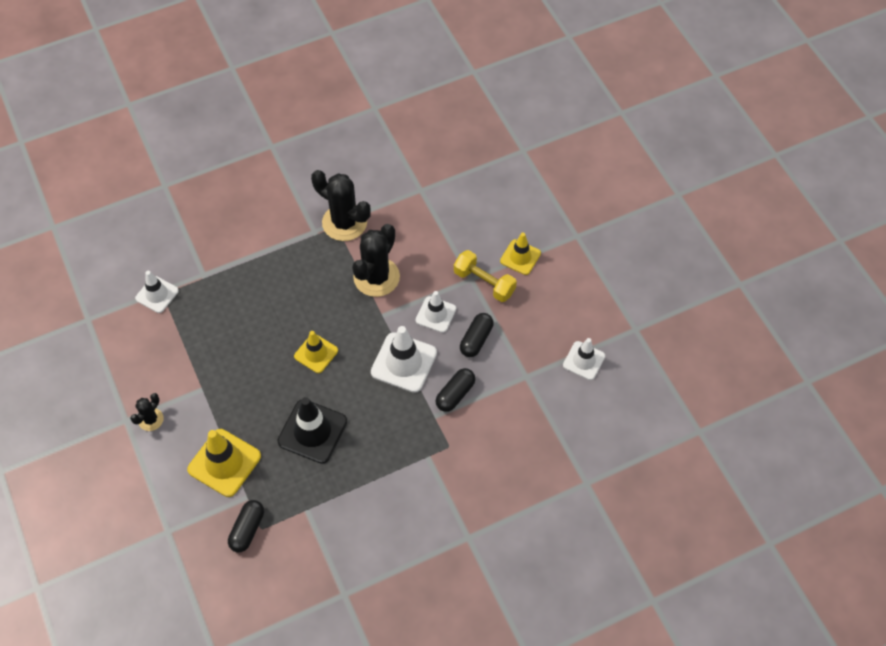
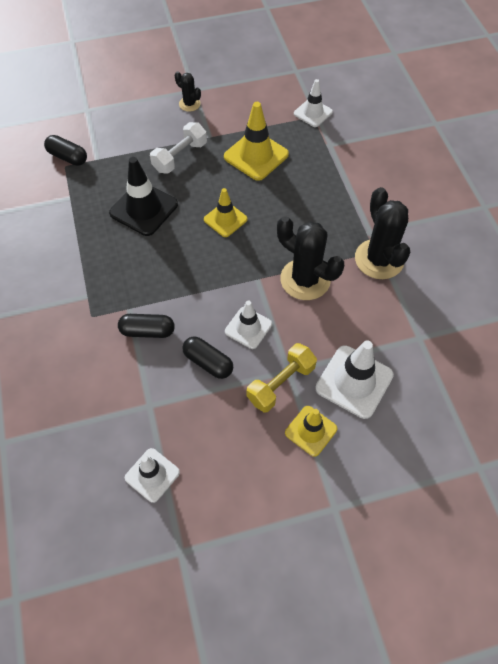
camera: 100 degrees right, 0 degrees up
yellow traffic cone [187,429,261,497] -> yellow traffic cone moved to [224,102,289,181]
black cactus [311,170,371,241] -> black cactus turned 60 degrees counterclockwise [355,187,410,279]
white traffic cone [371,326,437,393] -> white traffic cone moved to [315,340,394,419]
black capsule [436,368,475,412] -> black capsule turned 45 degrees counterclockwise [118,314,175,338]
none -> white dumbbell [150,122,207,174]

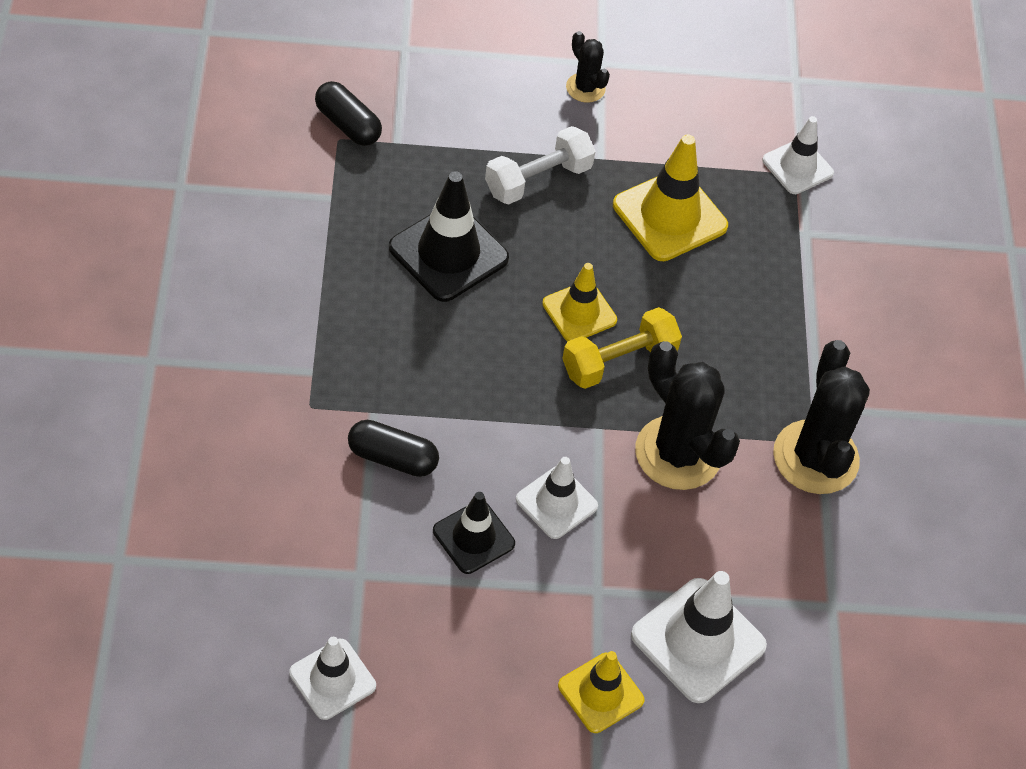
camera: 10 degrees right, 5 degrees down
black capsule [182,336,233,379] -> black traffic cone [433,492,515,574]
yellow dumbbell [247,343,317,412] -> yellow dumbbell moved to [562,307,682,389]

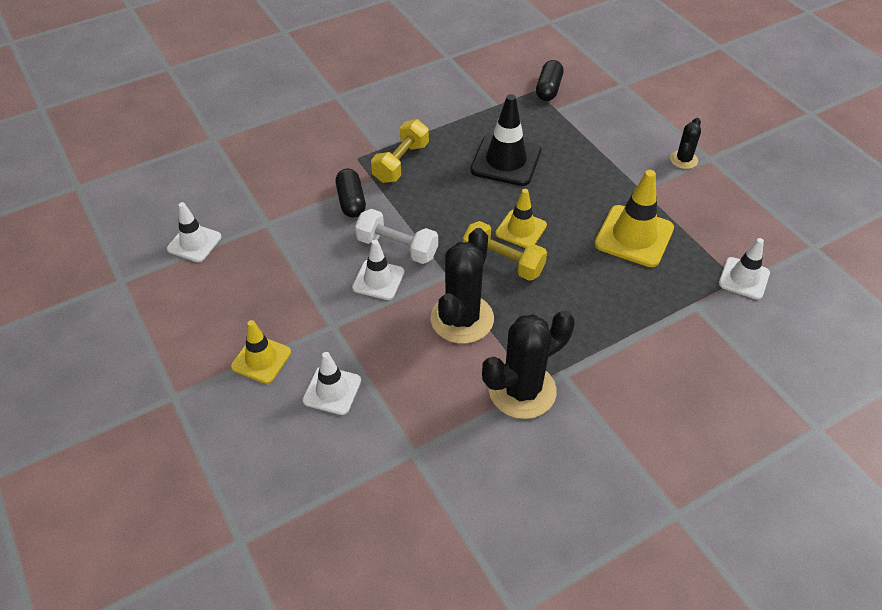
camera: 65 degrees right, 5 degrees down
black traffic cone [433,492,515,574] -> none
white dumbbell [485,126,596,205] -> white dumbbell moved to [355,209,438,264]
white traffic cone [631,571,767,703] -> white traffic cone [302,352,361,415], size x0.63
none -> yellow dumbbell [371,119,429,183]

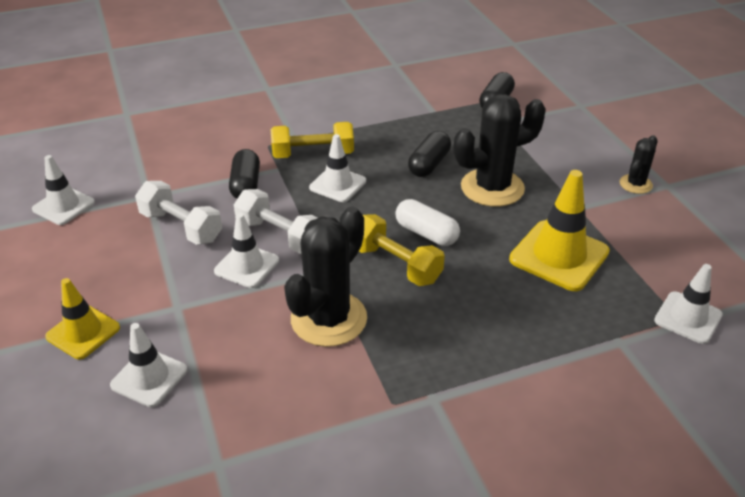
camera: 10 degrees right, 10 degrees down
yellow dumbbell [371,119,429,183] -> yellow dumbbell turned 45 degrees clockwise [271,122,354,158]
black traffic cone [470,94,541,186] -> black capsule [408,131,451,177]
black cactus [482,310,575,419] -> black cactus moved to [454,94,546,207]
yellow traffic cone [495,189,547,248] -> white capsule [395,199,460,246]
none -> white dumbbell [135,181,222,245]
none -> white traffic cone [309,134,366,202]

